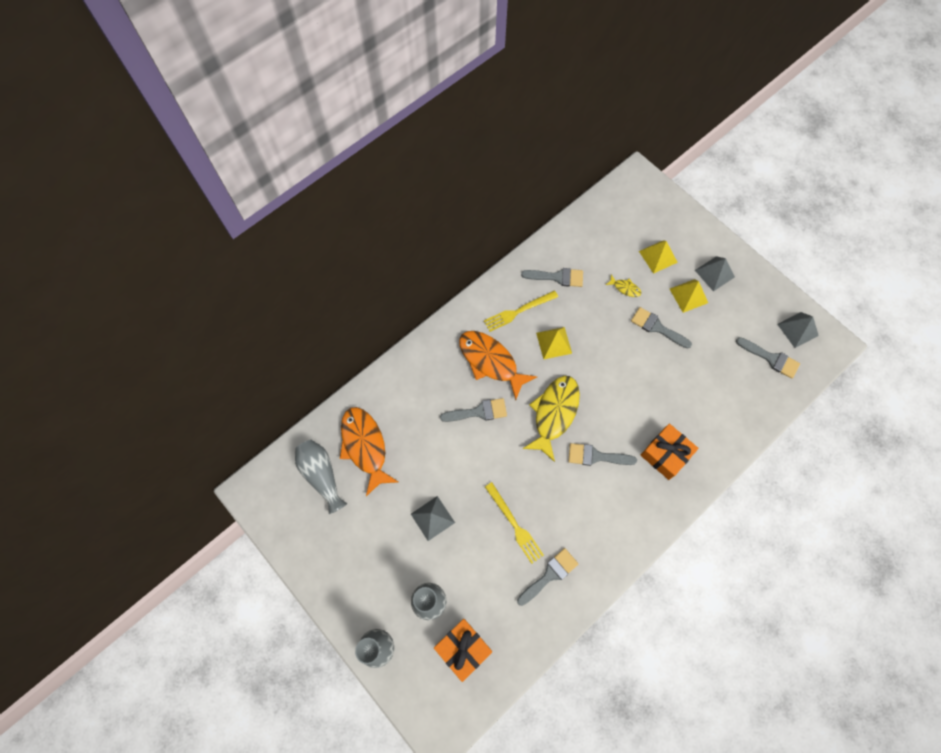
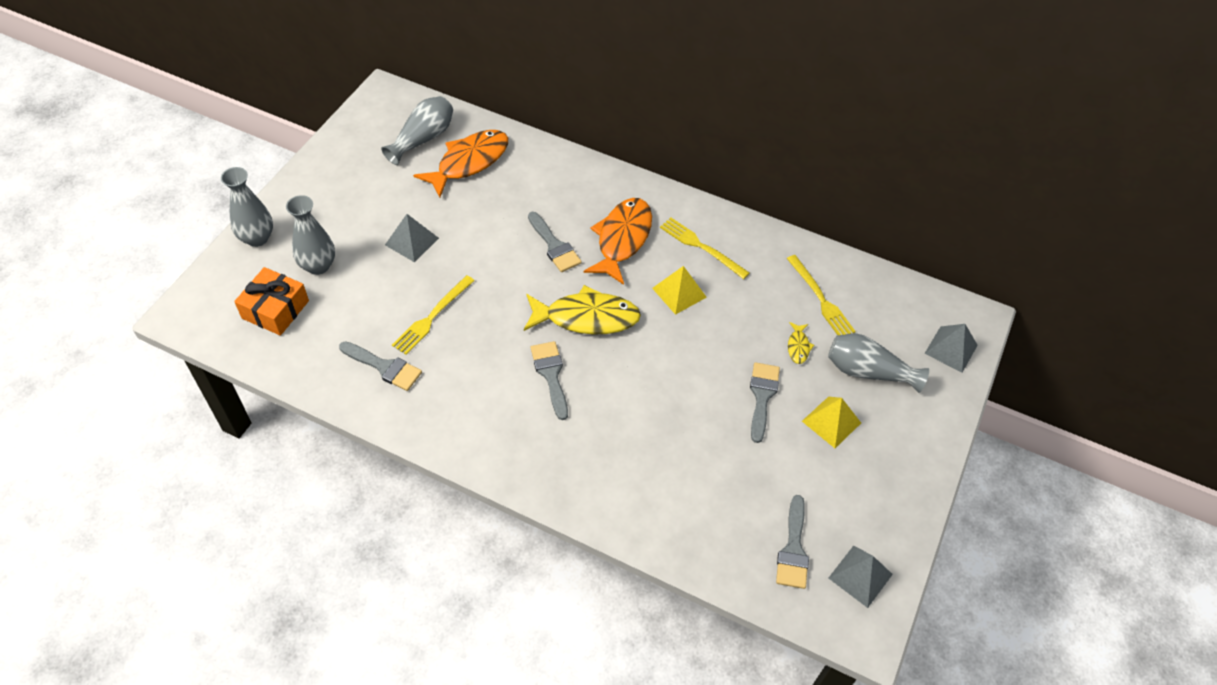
camera: 65 degrees right, 15 degrees down
grey brush [521,268,583,287] -> none
yellow pyramid [639,241,678,274] -> grey vase [828,333,929,393]
orange gift [640,424,699,480] -> none
grey pyramid [695,256,735,292] -> grey pyramid moved to [924,324,978,373]
none -> yellow fork [787,255,856,335]

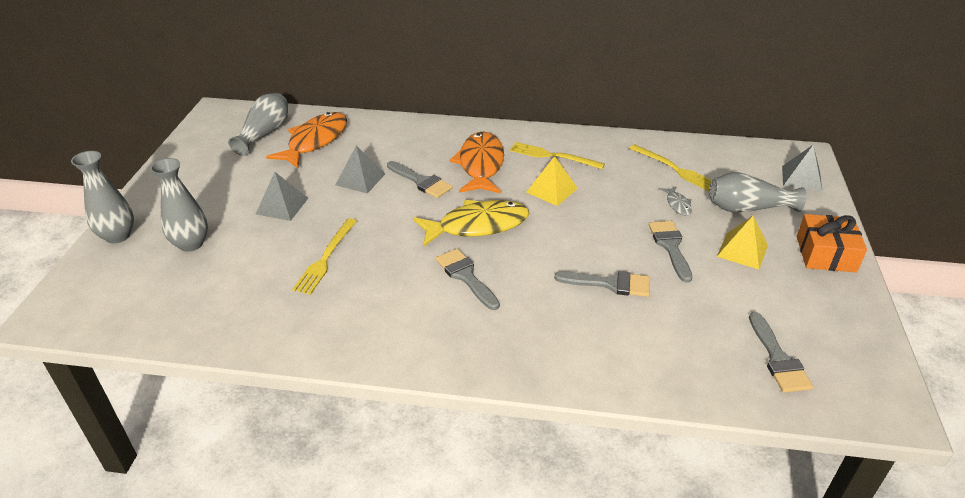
camera: 15 degrees left, 15 degrees down
orange gift [234,267,309,336] -> orange gift moved to [797,214,867,272]
grey brush [339,341,422,391] -> grey brush moved to [554,271,650,297]
yellow fish [788,322,814,364] -> grey fish [660,186,692,215]
grey pyramid [829,545,893,608] -> grey pyramid moved to [335,146,385,194]

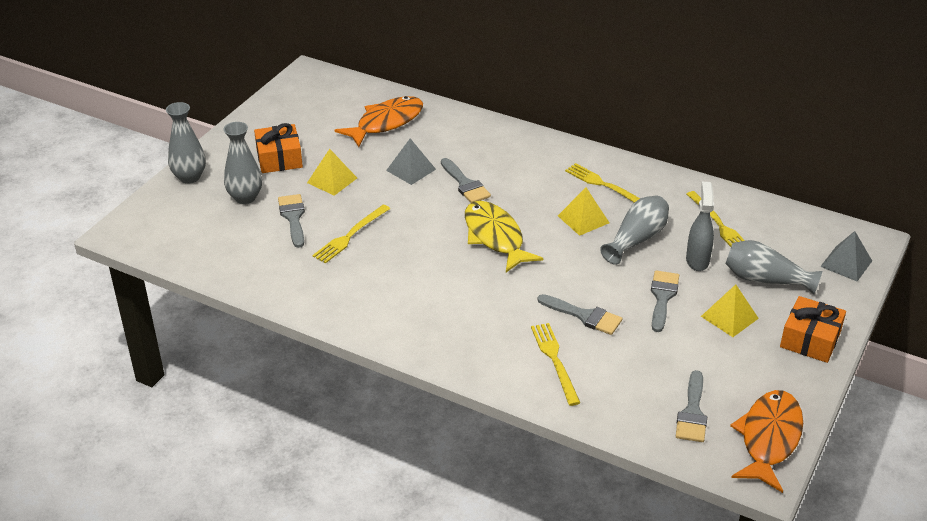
camera: 20 degrees right, 0 degrees up
grey vase [228,93,288,156] -> grey vase moved to [600,196,669,265]
grey pyramid [256,172,308,221] -> yellow pyramid [307,149,357,196]
yellow fish [413,200,529,247] -> yellow fish turned 120 degrees counterclockwise [465,201,543,272]
grey brush [436,248,500,310] -> grey brush moved to [278,194,305,248]
orange fish [450,132,504,193] -> orange fish moved to [730,390,803,493]
grey fish [660,186,692,215] -> grey spray bottle [686,182,714,271]
none -> orange gift [254,123,303,173]
none -> yellow fork [531,323,580,406]

